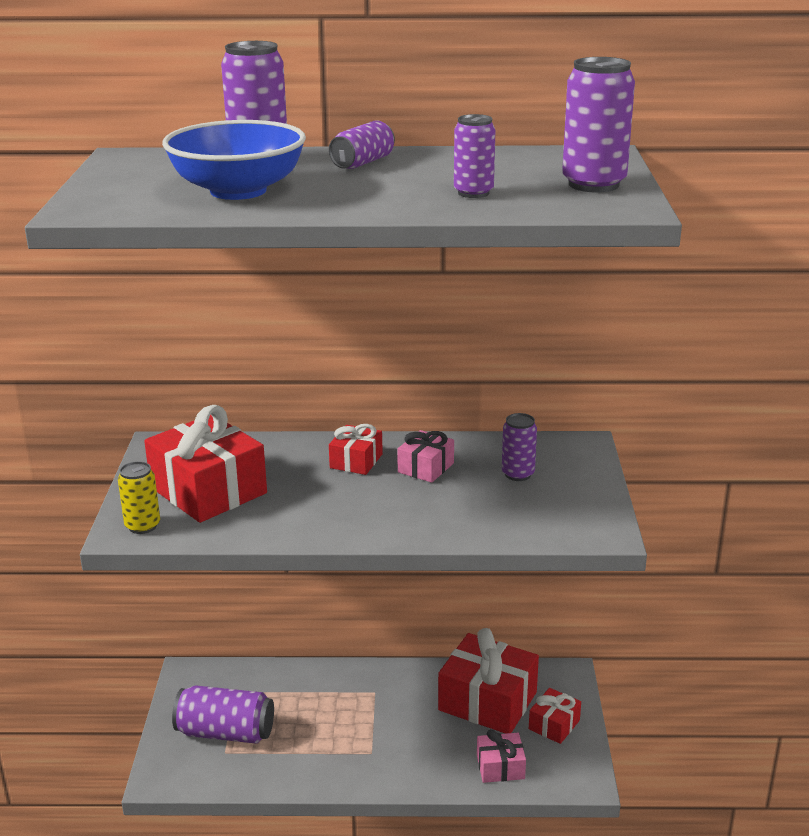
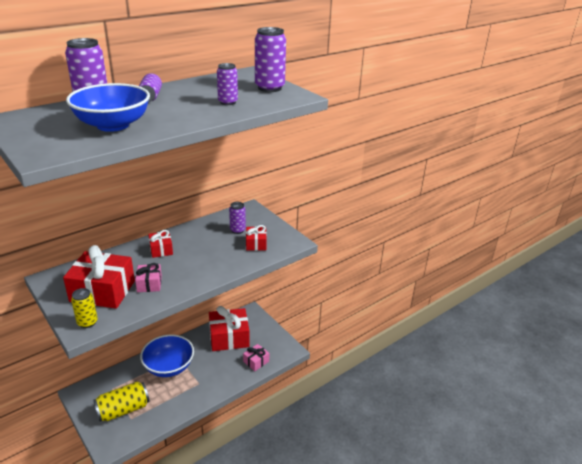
camera: 40 degrees left, 5 degrees up
purple can [172,686,274,744] -> yellow can [93,381,149,422]
pink gift [397,430,454,483] -> pink gift moved to [135,263,162,292]
red gift [529,688,581,744] -> red gift moved to [246,225,267,251]
none -> blue bowl [140,334,194,377]

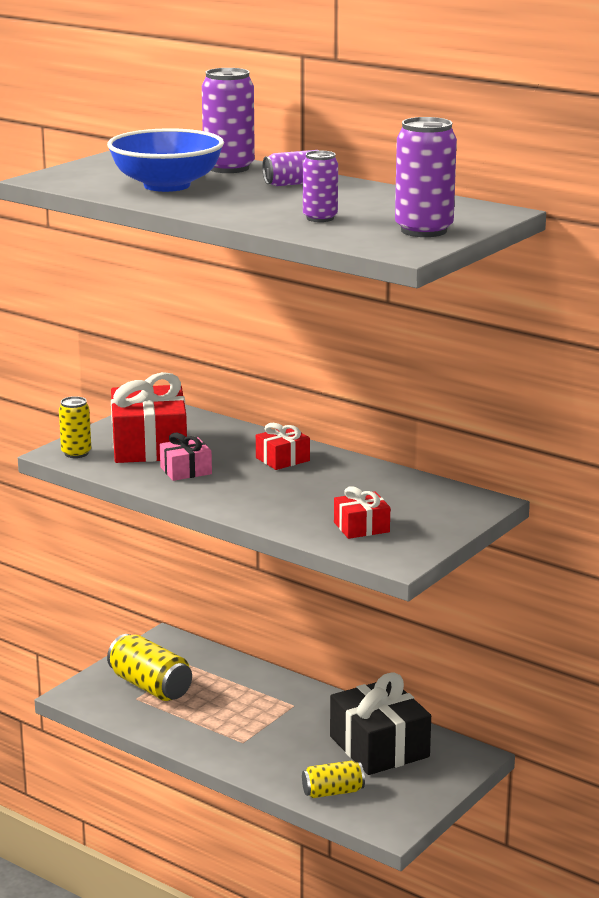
camera: 75 degrees right, 10 degrees down
blue bowl [140,334,194,377] -> none
red gift [209,306,250,351] -> black gift [330,672,431,775]
purple can [229,202,246,234] -> none
pink gift [243,344,269,371] -> yellow can [302,761,365,798]

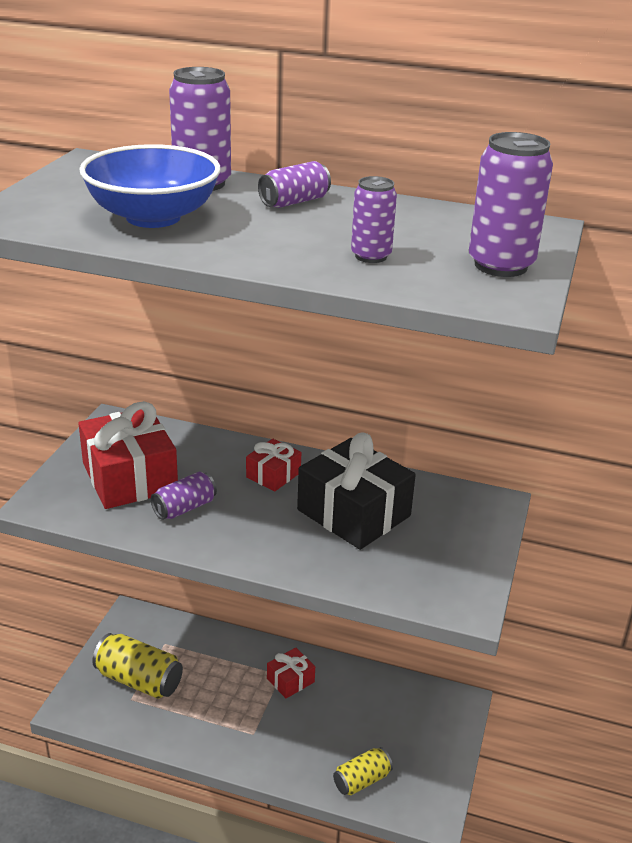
camera: 20 degrees left, 10 degrees up
yellow can [59,396,91,458] -> none
pink gift [160,433,212,481] -> purple can [151,472,217,520]
black gift [330,672,431,775] -> black gift moved to [297,433,416,550]
red gift [334,486,390,539] -> red gift moved to [267,648,315,698]

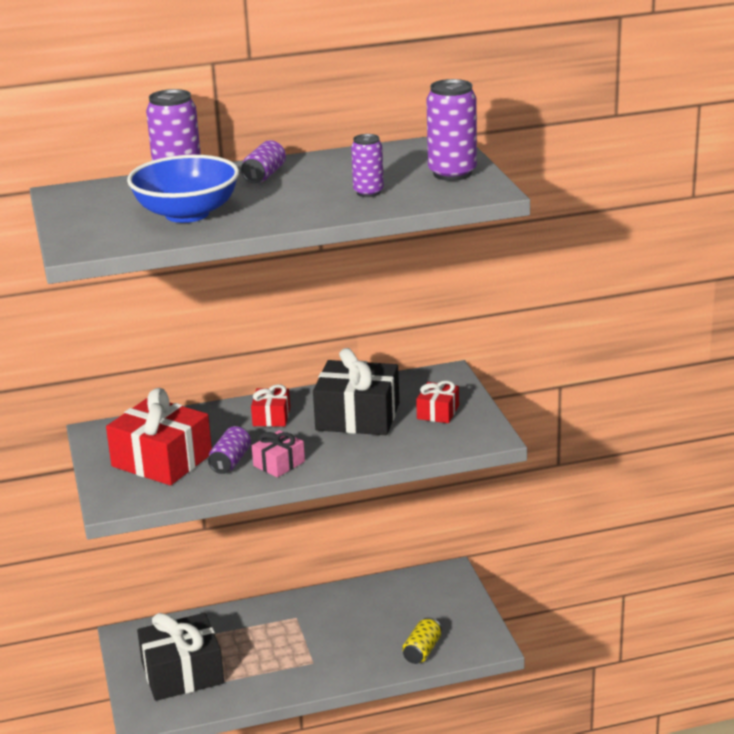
camera: 30 degrees left, 5 degrees down
yellow can [92,633,183,699] -> black gift [137,613,224,701]
red gift [267,648,315,698] -> red gift moved to [416,380,459,423]
none -> pink gift [252,430,305,477]

